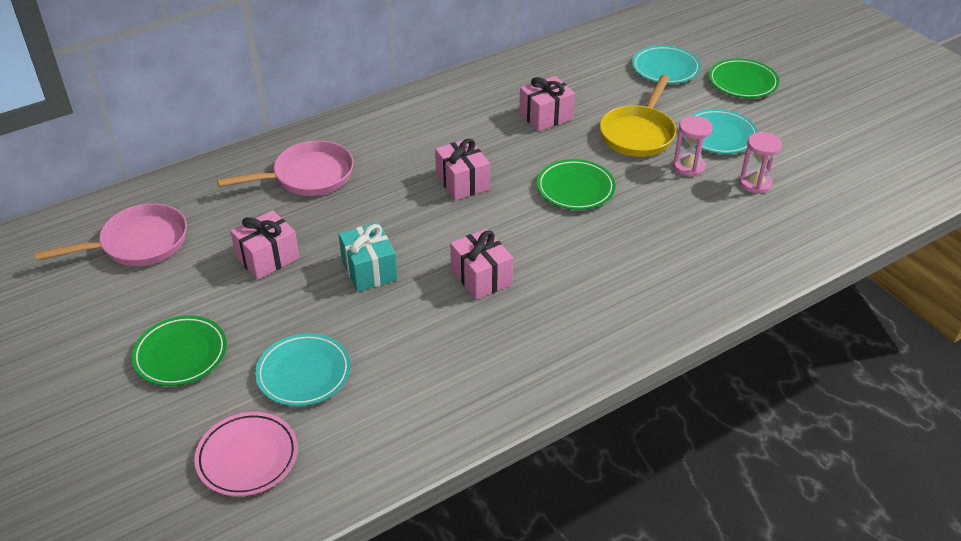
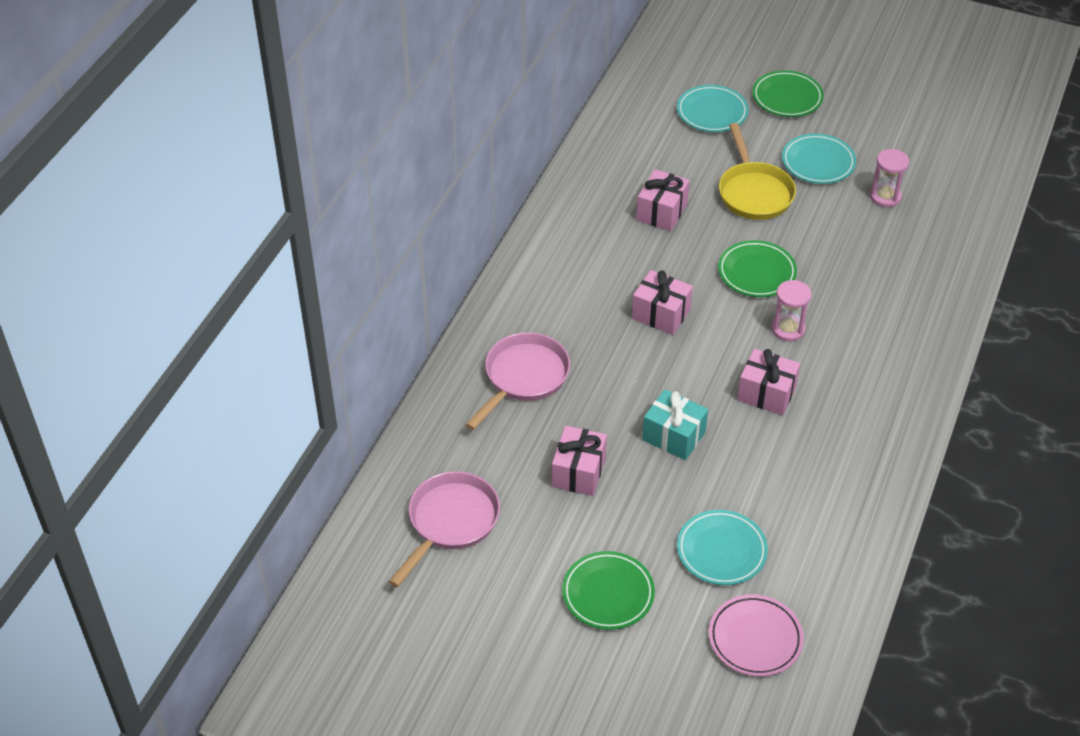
camera: 35 degrees left, 5 degrees up
pink hourglass [673,116,713,176] -> pink hourglass moved to [771,280,811,341]

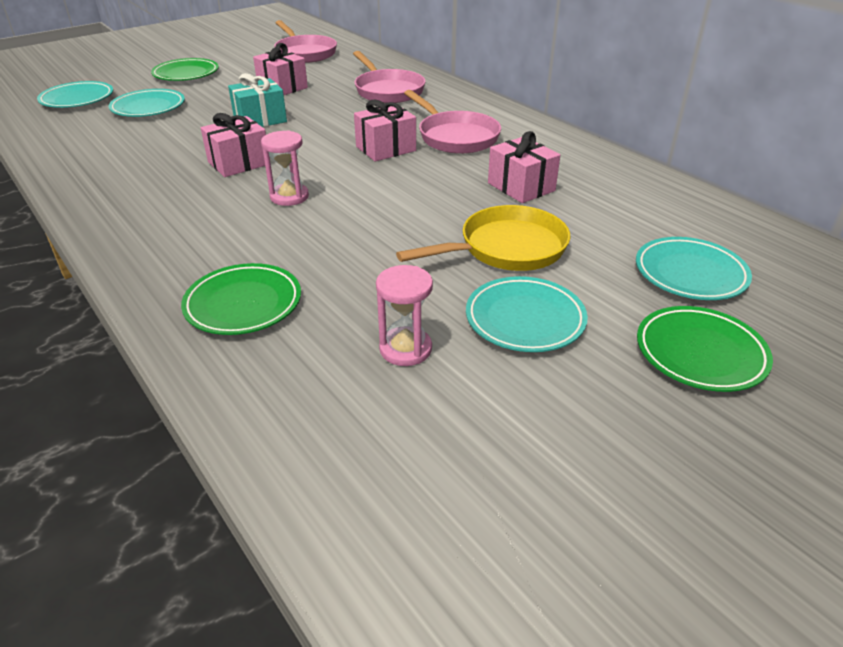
camera: 120 degrees right, 10 degrees down
pink plate [709,595,804,677] -> turquoise plate [37,81,113,108]
green plate [718,240,797,297] -> green plate moved to [181,263,301,335]
yellow pan [719,123,796,220] -> yellow pan turned 135 degrees clockwise [396,205,570,271]
none -> pink pan [404,90,501,154]

